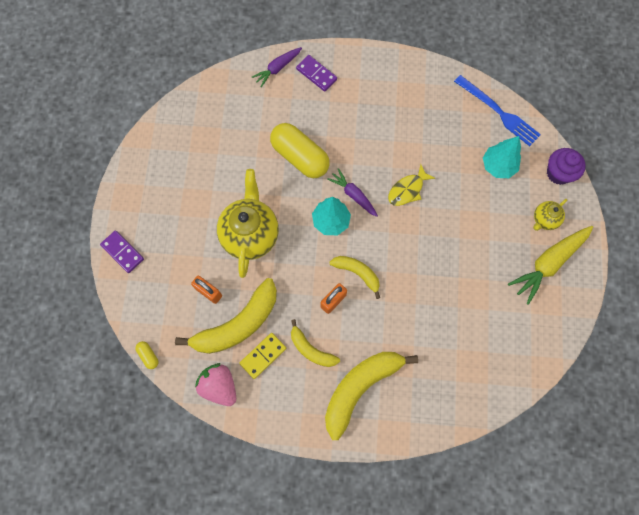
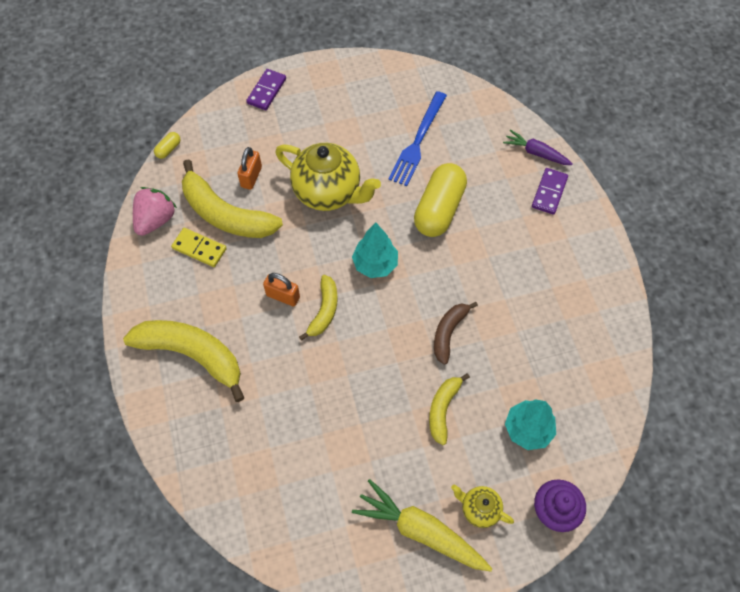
camera: 70 degrees right, 10 degrees down
yellow teapot [217,169,279,278] -> yellow teapot turned 45 degrees clockwise [275,143,381,211]
yellow banana [291,319,340,367] -> yellow banana moved to [429,373,470,445]
purple carrot [327,168,378,217] -> none
yellow fish [388,165,436,206] -> brown banana [434,302,478,364]
blue fork [454,75,541,146] -> blue fork moved to [388,91,447,186]

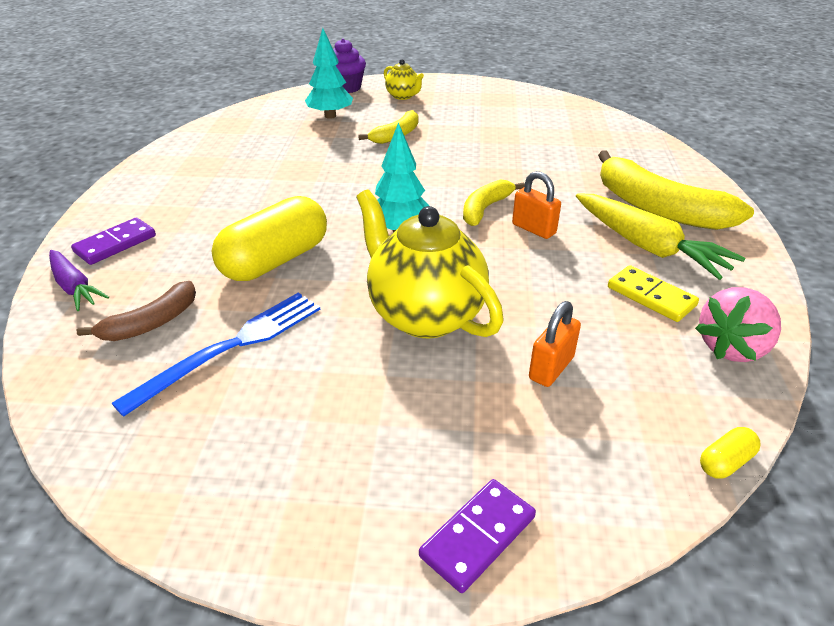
camera: 160 degrees left, 25 degrees down
yellow banana [182,159,283,238] -> none
yellow carrot [352,479,492,572] -> yellow carrot moved to [576,193,745,280]
brown banana [434,302,478,364] -> brown banana moved to [76,281,196,341]

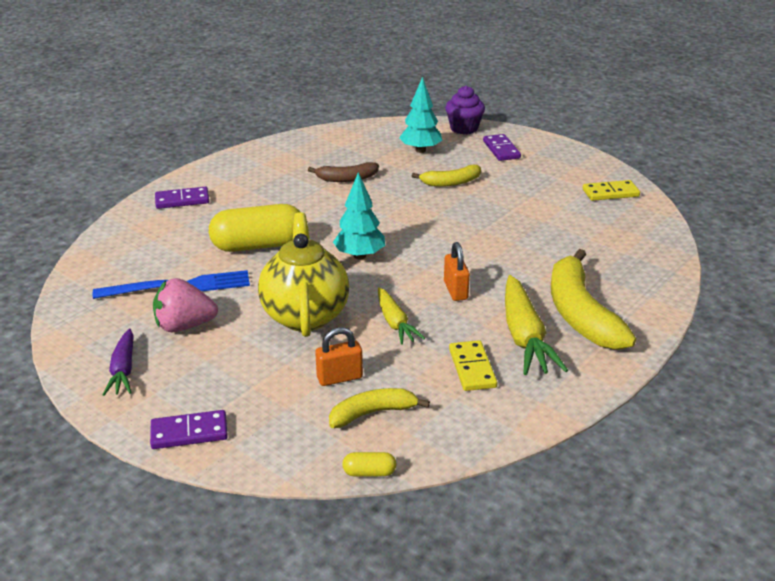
camera: 35 degrees right, 5 degrees down
purple carrot [49,250,109,311] -> purple carrot moved to [103,329,134,396]
brown banana [76,281,196,341] -> brown banana moved to [308,162,379,182]
yellow teapot [384,59,424,100] -> purple domino [483,134,521,161]
yellow banana [463,180,525,226] -> yellow banana moved to [329,388,430,428]
pink strawberry [695,287,781,362] -> pink strawberry moved to [153,278,218,332]
none -> yellow carrot [378,287,425,345]
none -> yellow domino [583,180,640,201]

